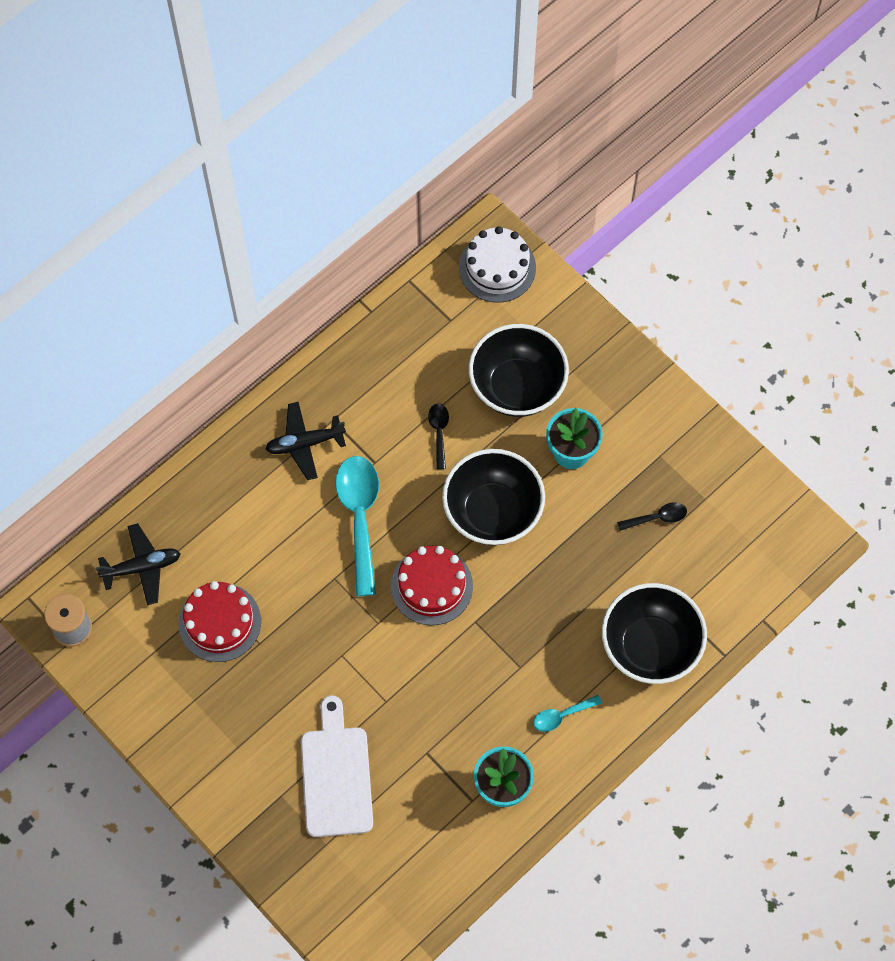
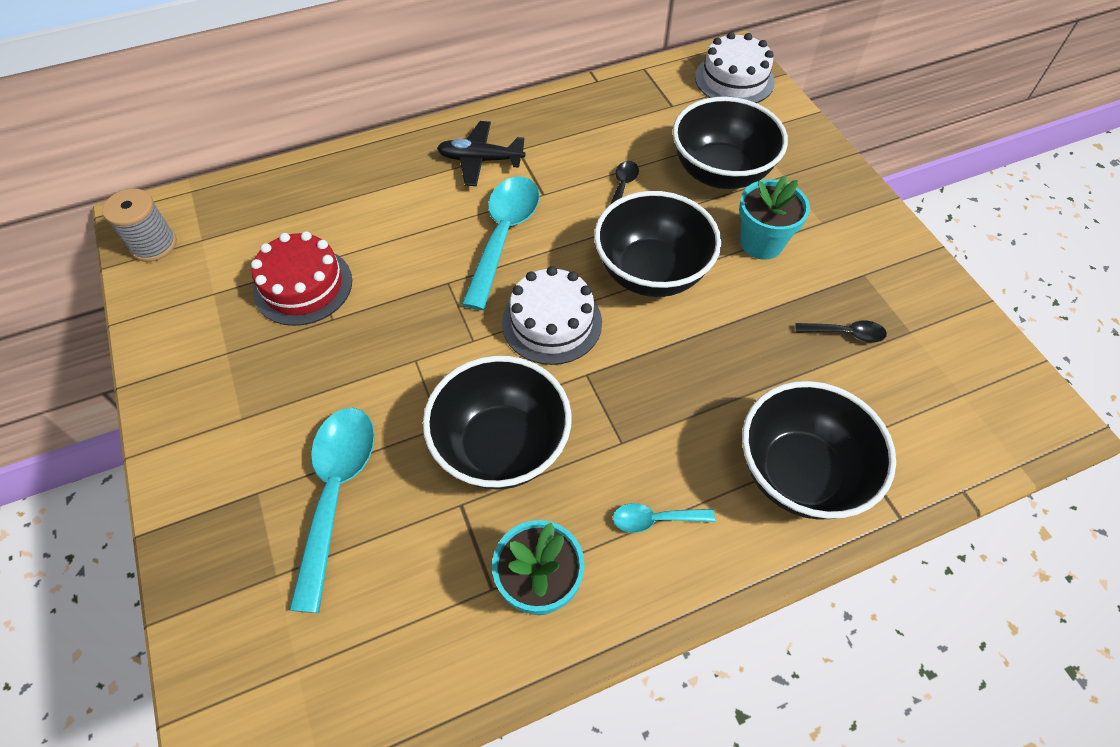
camera: 20 degrees right, 10 degrees down
black plane [95,523,181,605] -> none
white cutting board [301,695,373,837] -> turquoise spoon [289,408,375,613]
red cake [391,546,473,625] -> white cake [502,266,602,365]
none -> black bowl [423,356,572,490]

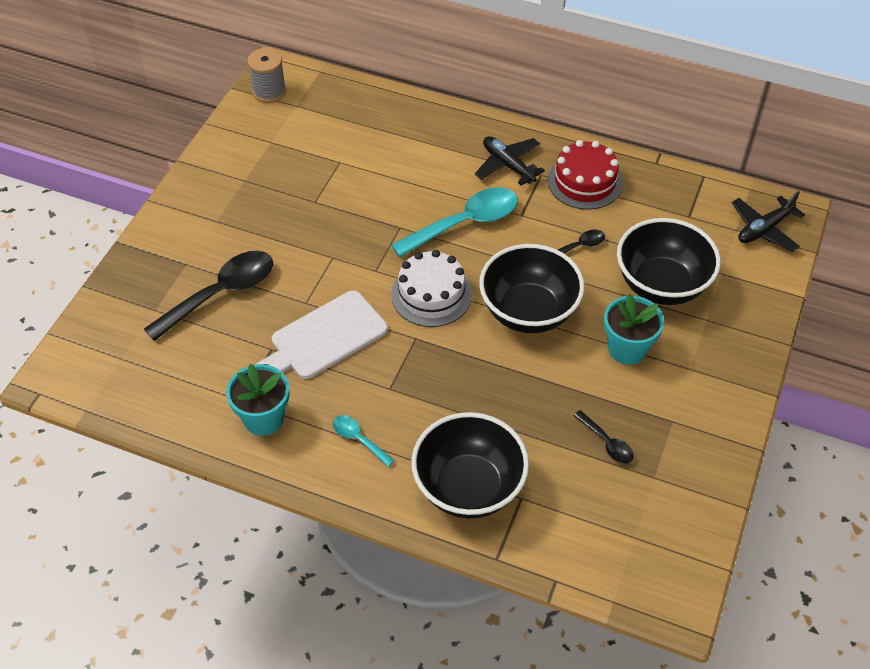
camera: 45 degrees right, 5 degrees down
red cake [251,231,352,326] -> red cake moved to [548,140,623,210]
turquoise spoon [289,408,375,613] -> black spoon [144,251,273,341]
black bowl [423,356,572,490] -> white cutting board [255,290,388,379]
white cake [695,32,775,103] -> black plane [732,191,805,252]

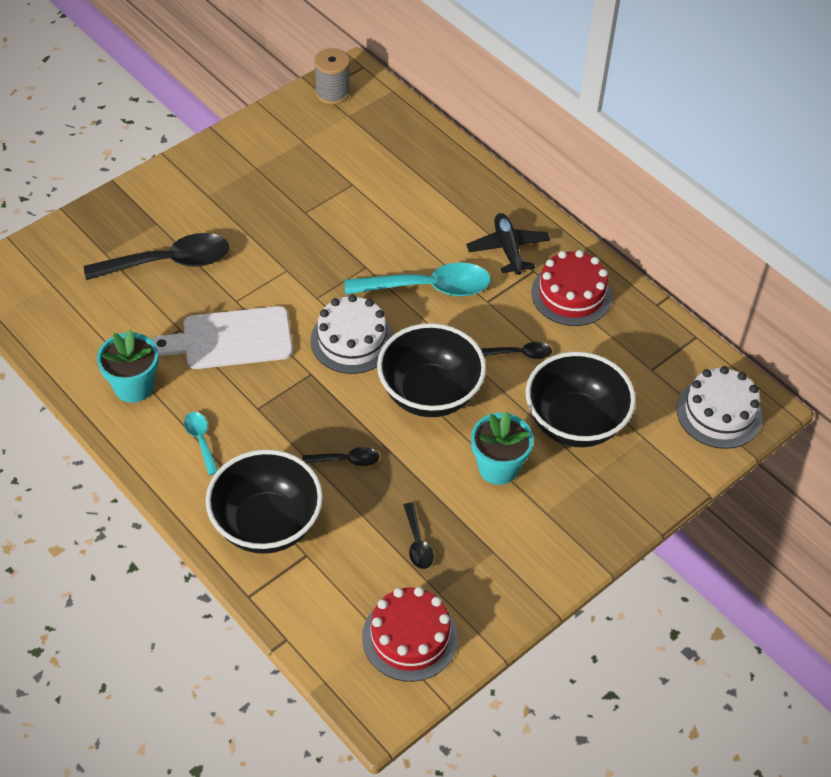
camera: 25 degrees right, 0 degrees up
black plane [732,191,805,252] -> white cake [677,366,763,449]
none -> black spoon [302,447,379,466]
none -> red cake [362,587,458,682]

